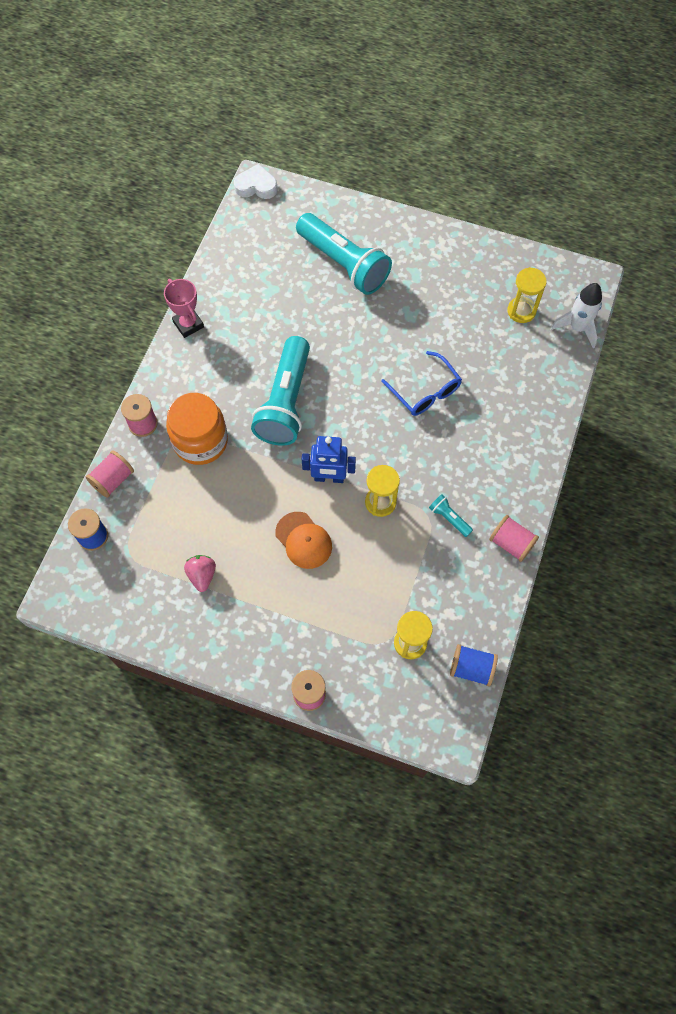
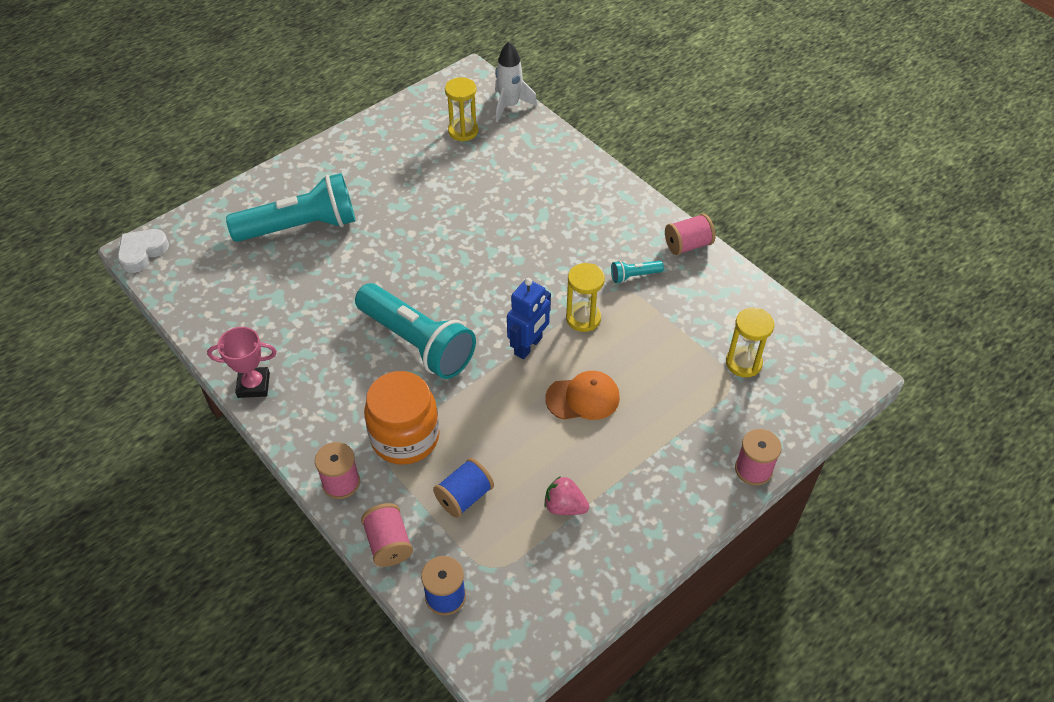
camera: 60 degrees left, 15 degrees down
blue glasses [381,351,462,416] -> none
blue spool [450,644,498,687] -> blue spool moved to [433,458,494,518]

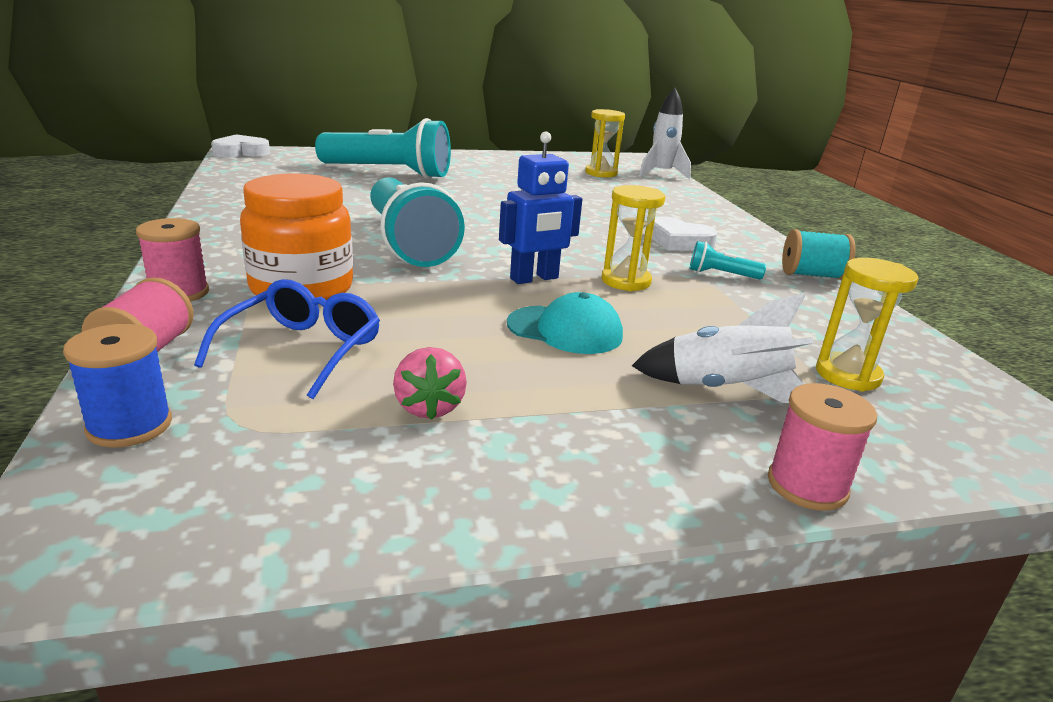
camera: 25 degrees right, 25 degrees down
pink trophy [207,327,277,398] -> none
blue spool [433,458,494,518] -> blue glasses [194,279,380,399]
pink strawberry [544,476,589,515] -> pink strawberry turned 150 degrees counterclockwise [393,347,467,420]
orange cap [545,371,620,420] -> turquoise cap [507,292,623,354]
pink spool [665,213,715,255] -> turquoise spool [782,229,855,280]
none -> white rocket [632,293,813,403]
none -> white heart [652,216,718,251]

